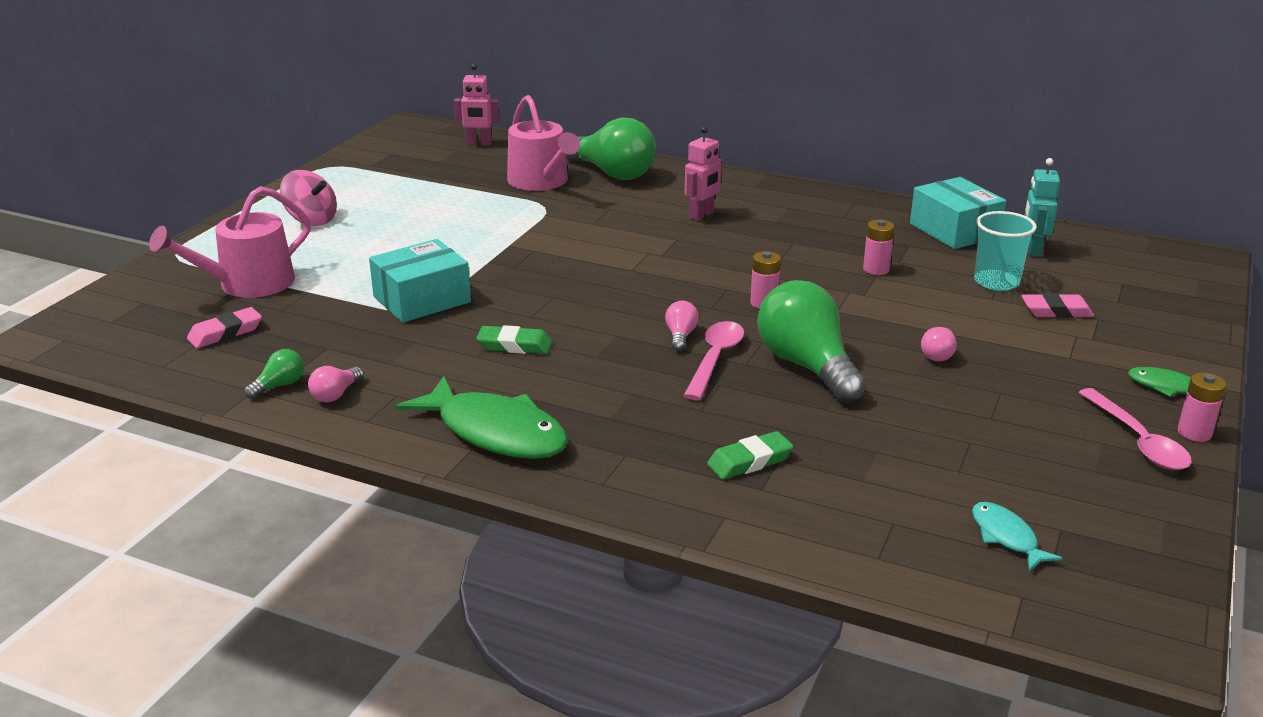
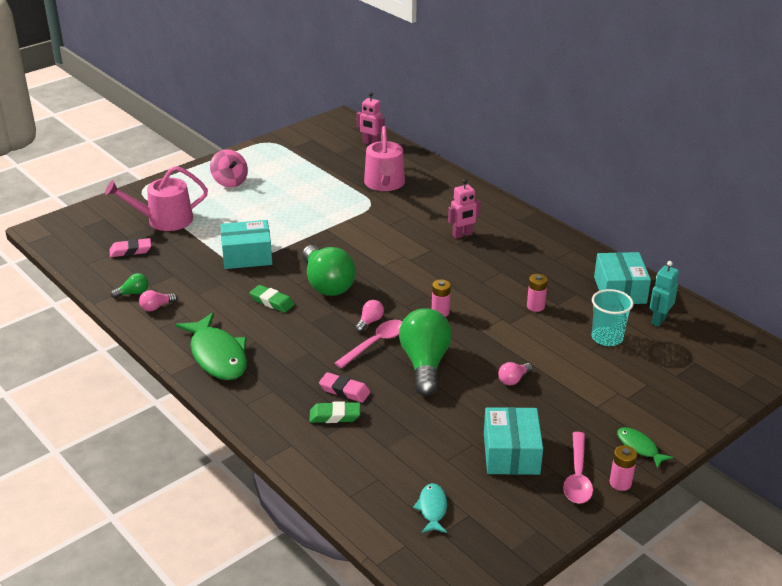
camera: 25 degrees right, 5 degrees up
green light bulb [566,118,656,180] -> green light bulb moved to [302,245,356,296]
pink eraser [1022,293,1095,318] -> pink eraser moved to [319,372,370,403]
none -> turquoise box [484,407,543,475]

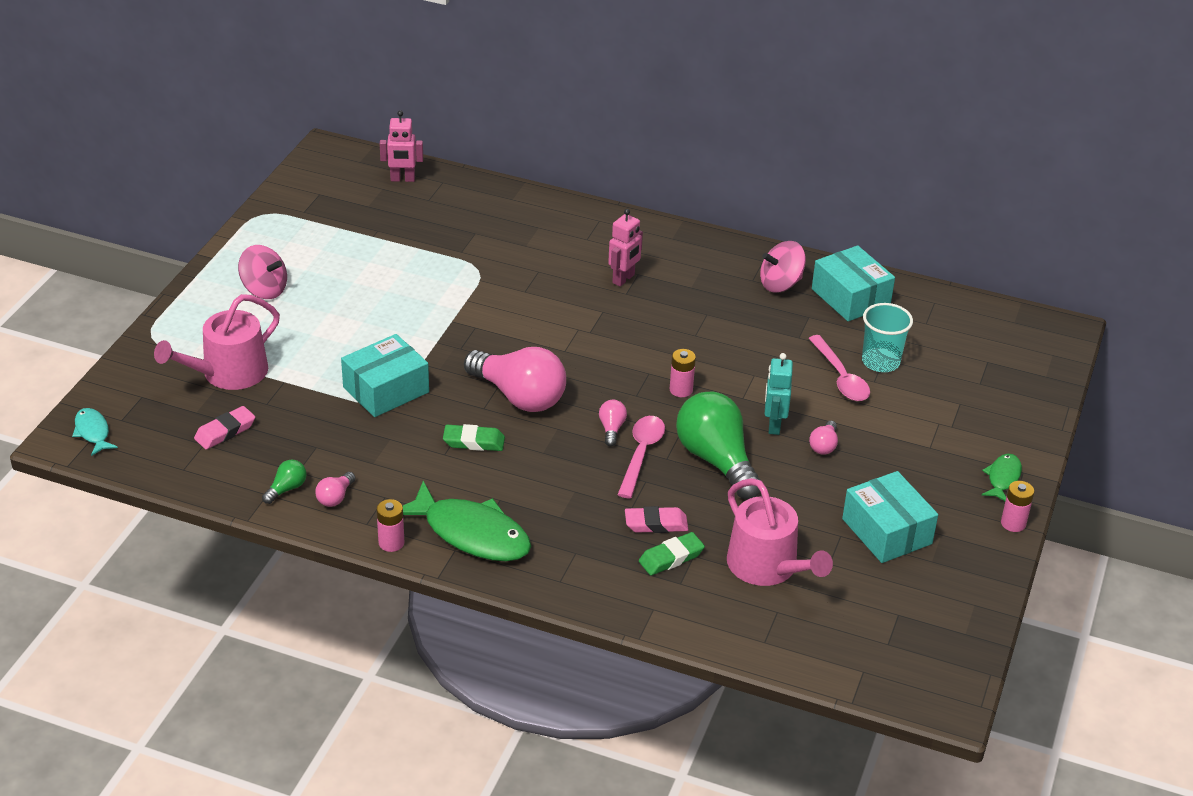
camera: 30 degrees left, 5 degrees up
green light bulb [302,245,356,296] -> pink light bulb [464,347,566,412]
pink watering can [364,126,405,191] -> pink watering can moved to [727,478,833,586]
turquoise fish [413,483,447,533] -> turquoise fish moved to [72,408,118,456]
pink battery [527,274,548,312] -> pink battery moved to [377,499,404,552]
pink spoon [563,432,593,504] -> pink spoon moved to [808,335,870,401]
green fish [617,427,673,469] -> green fish turned 90 degrees clockwise [982,454,1022,501]
turquoise robot [650,261,679,327] -> turquoise robot moved to [765,353,793,435]
none -> pink spinning top [760,241,806,293]

